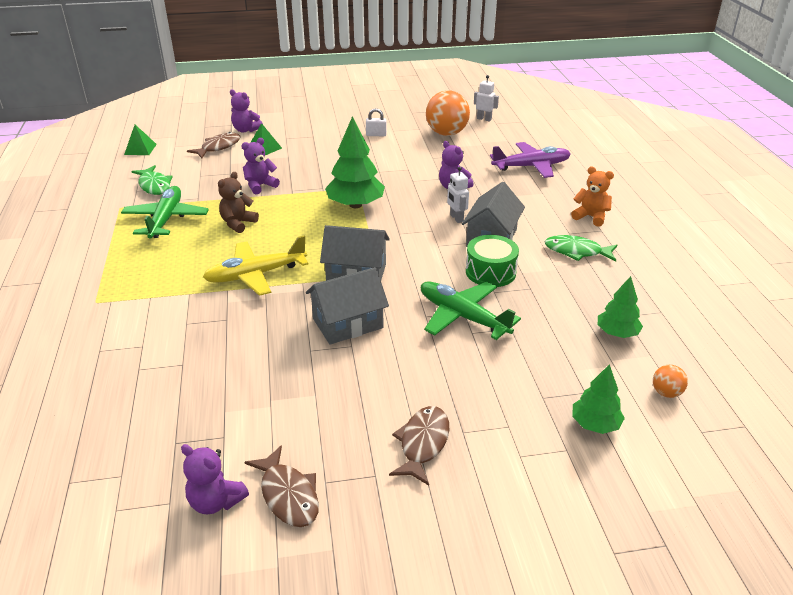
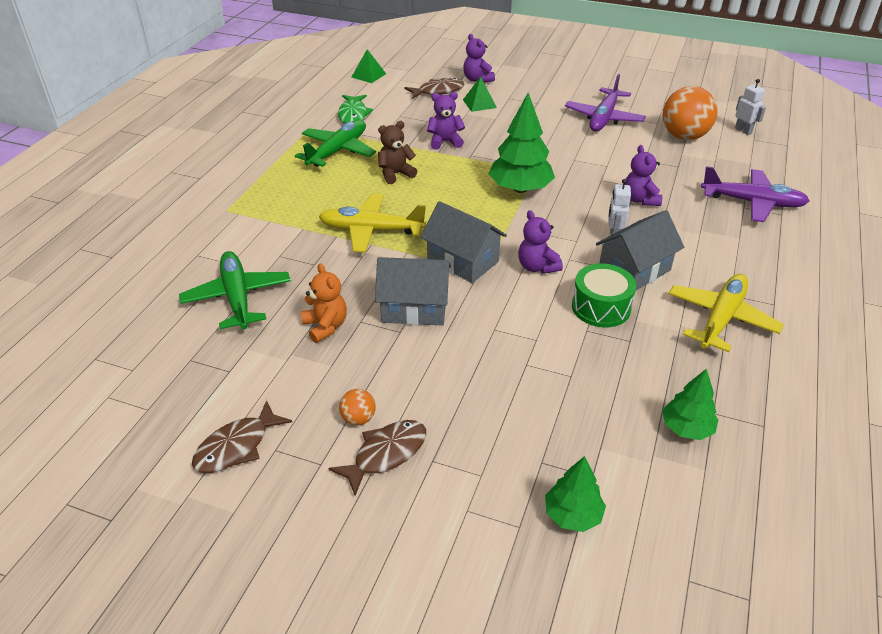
camera: 30 degrees right, 5 degrees up
purple teddy bear [181,444,249,514] -> purple teddy bear moved to [518,210,563,274]
brown fish [244,445,319,527] -> brown fish turned 45 degrees clockwise [192,400,292,473]
white padlock [366,108,387,136] -> purple plane [565,74,646,131]
green plane [421,281,521,340] -> green plane moved to [179,251,291,329]
green fish [545,235,617,262] -> yellow plane [668,274,784,352]
orange teddy bear [571,166,614,227] -> orange teddy bear moved to [301,263,347,343]
orange ball [653,365,688,398] -> orange ball moved to [339,389,376,425]

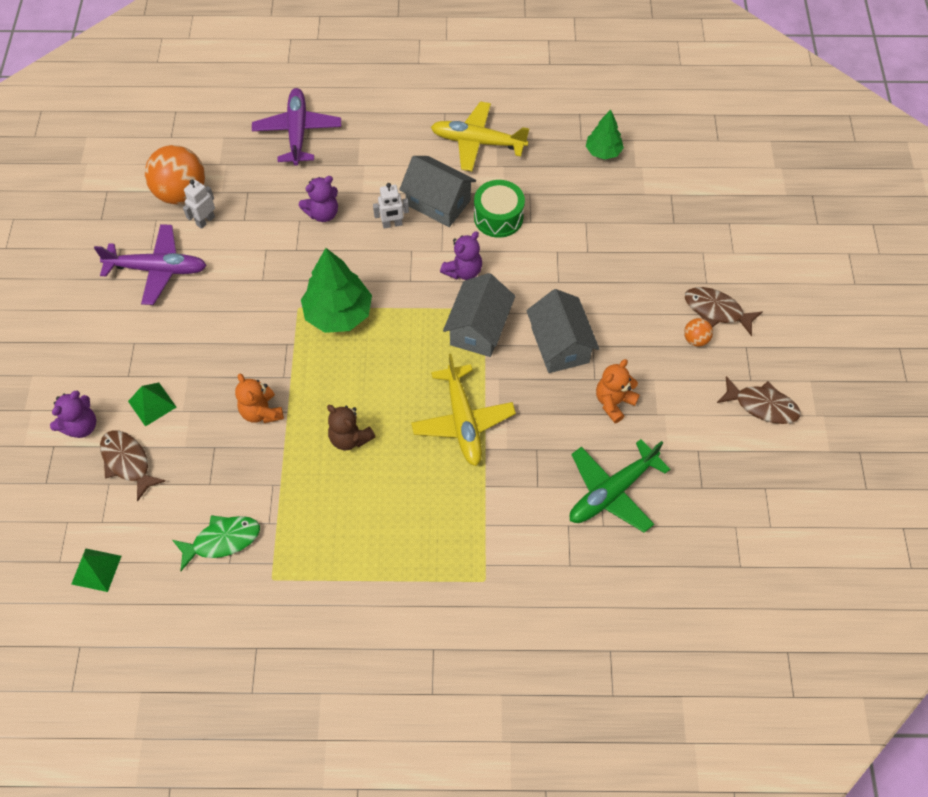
camera: 110 degrees left, 20 degrees up
green plane [295,120,376,167] -> none
purple teddy bear [427,92,465,150] -> orange teddy bear [235,374,284,423]
green tree [545,456,606,532] -> none
white robot [735,79,766,135] -> white robot moved to [183,180,215,229]

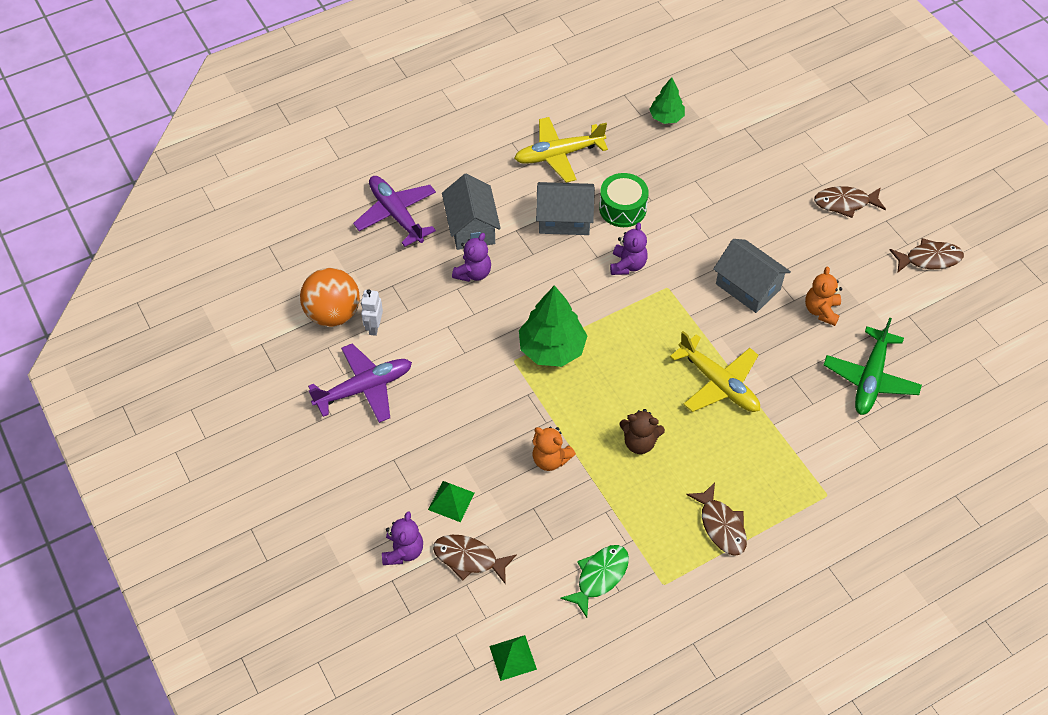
camera: 30 degrees left, 5 degrees down
white robot [373,183,409,229] -> none
grey house [443,273,515,357] -> grey house moved to [442,174,501,250]
orange ball [684,318,713,346] -> none
none -> brown fish [686,483,747,556]

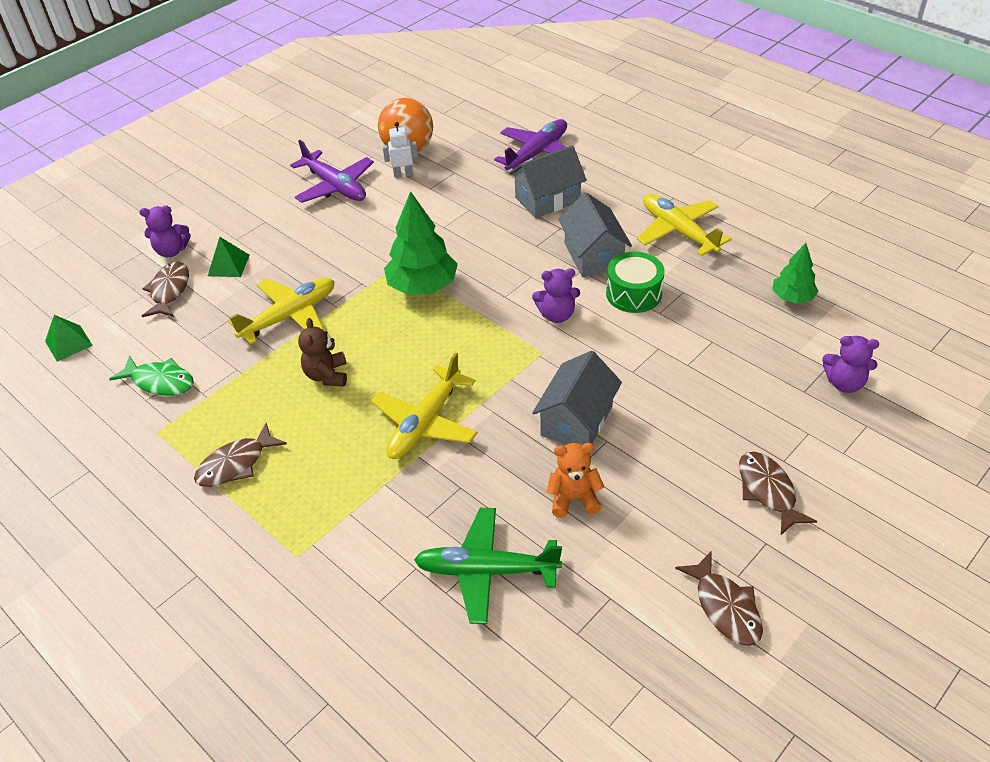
camera: 75 degrees right, 10 degrees down
purple teddy bear [452,233,491,282] -> purple teddy bear moved to [822,336,879,393]
orange teddy bear [532,427,576,471] -> yellow plane [228,278,334,344]

